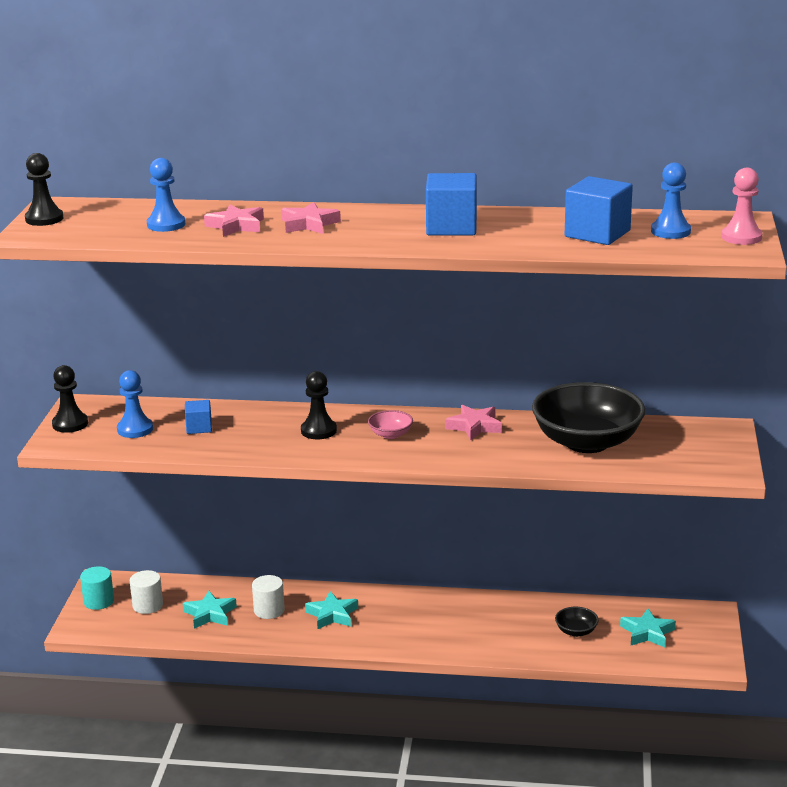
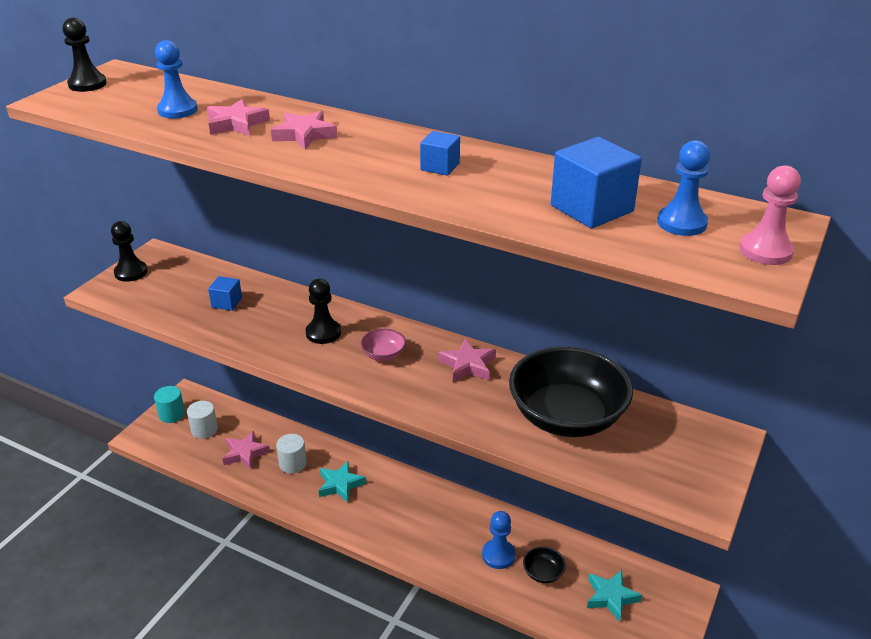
camera: 20 degrees right, 10 degrees up
blue pawn [117,370,153,438] -> blue pawn moved to [482,511,516,569]
turquoise star [183,591,237,629] -> pink star [223,431,270,470]
blue cube [426,173,477,235] -> blue cube [420,131,460,176], size x0.55

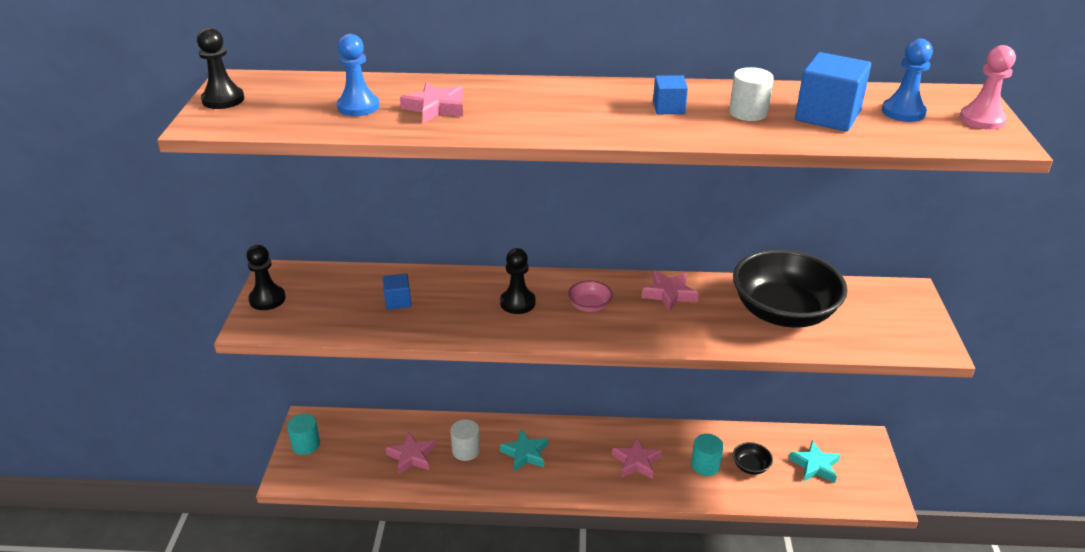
camera: 25 degrees left, 0 degrees up
white cylinder [187,401,218,439] -> white cylinder moved to [729,67,774,121]
pink star [271,111,338,149] -> pink star moved to [612,437,662,479]
blue pawn [482,511,516,569] -> turquoise cylinder [691,434,724,476]

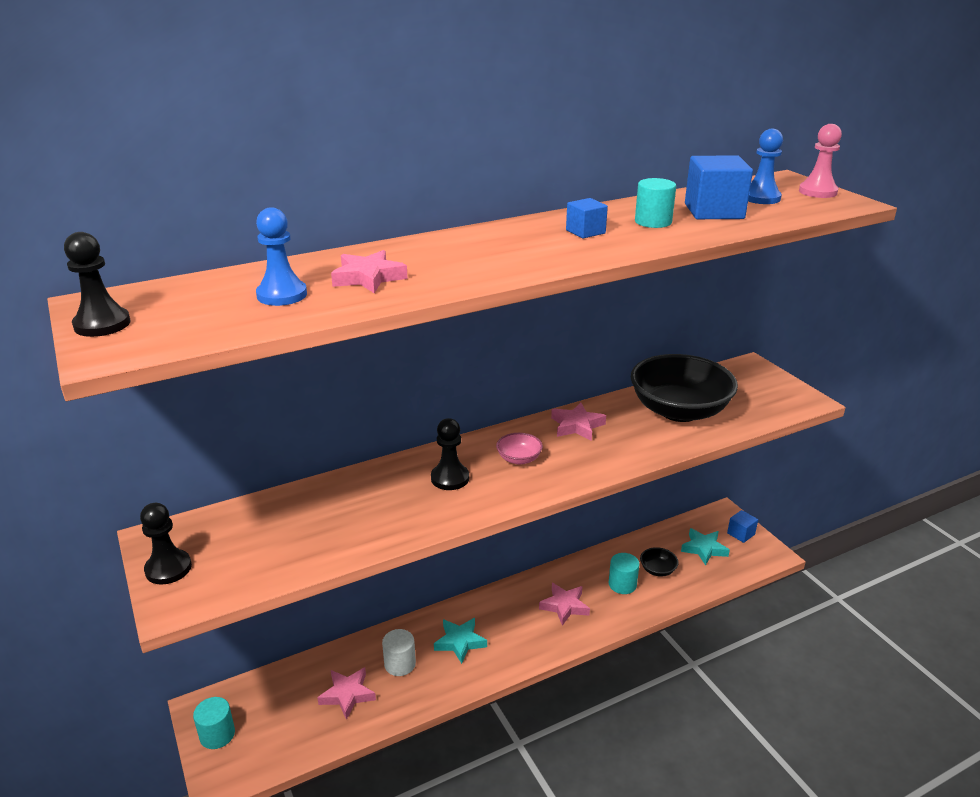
camera: 30 degrees left, 5 degrees down
blue cube [383,274,411,310] -> blue cube moved to [727,510,758,543]
white cylinder [729,67,774,121] -> turquoise cylinder [635,178,676,228]

